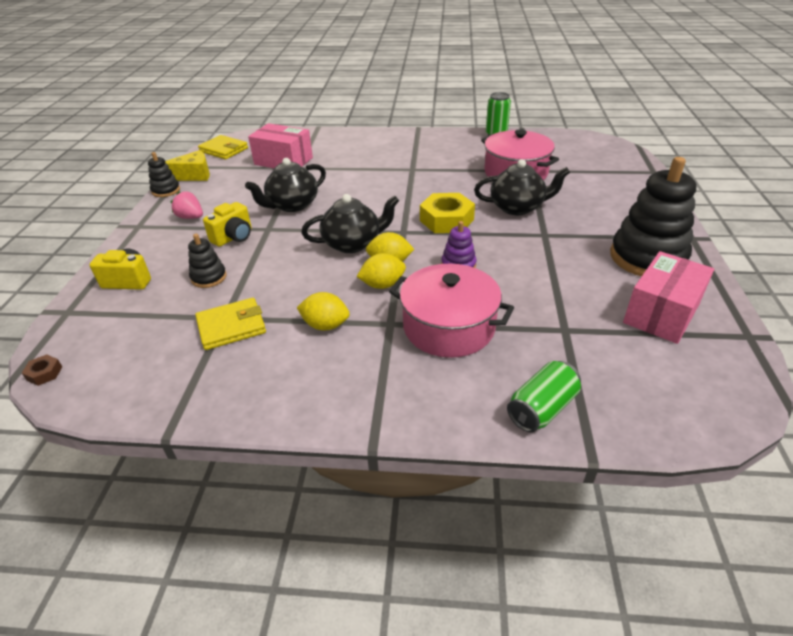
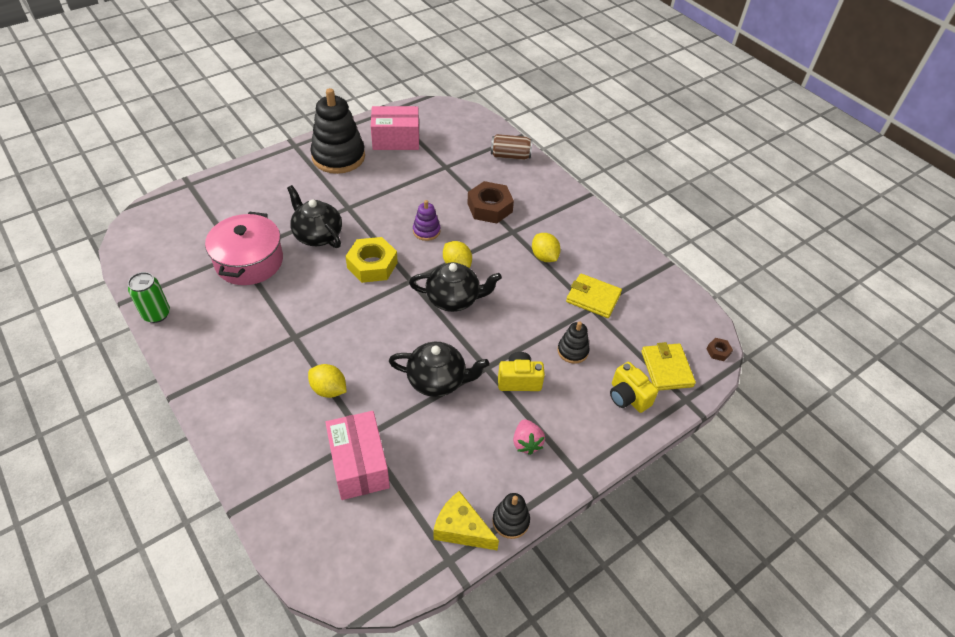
camera: 135 degrees left, 10 degrees up
yellow wallet [198,135,248,160] -> yellow wallet moved to [641,342,696,391]
black teapot [301,194,399,253] -> black teapot turned 150 degrees clockwise [409,262,502,312]
yellow lemon [357,253,406,289] -> yellow lemon moved to [308,364,347,398]
pink pot [389,264,514,358] -> brown nut [467,181,514,223]
green can [507,361,581,432] -> brown can [491,134,533,160]

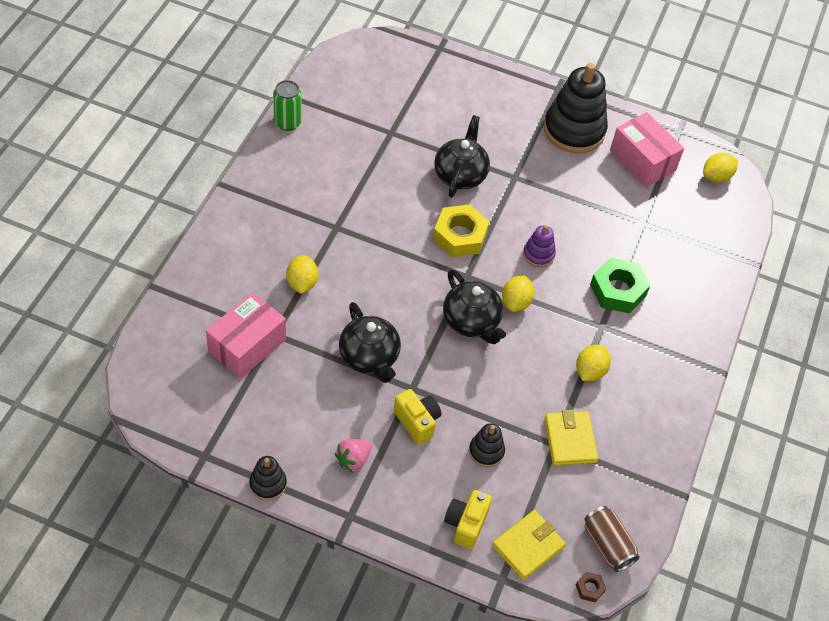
camera: 55 degrees right, 5 degrees up
pink pot [205,212,283,285] -> none
yellow cheese [434,491,499,550] -> none
brown nut [467,181,514,223] -> green nut [590,257,650,314]
brown can [491,134,533,160] -> brown can moved to [584,506,640,572]
none -> yellow lemon [703,153,738,183]

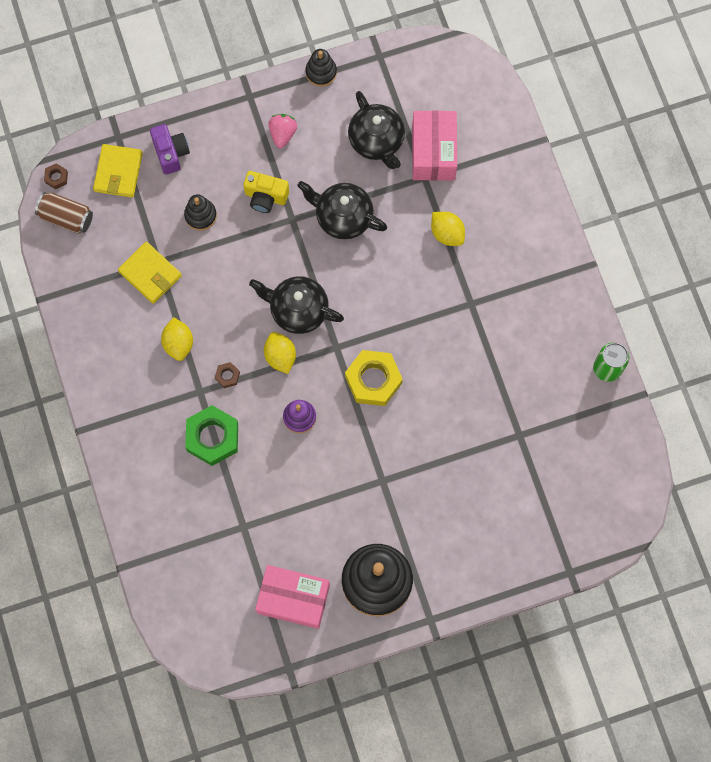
camera: 145 degrees right, 20 degrees up
black teapot [434,115,490,198] -> black teapot moved to [348,91,405,169]
yellow camera [444,490,492,549] -> purple camera [150,124,190,175]
yellow lemon [703,153,738,183] -> none
none -> brown nut [215,362,240,388]

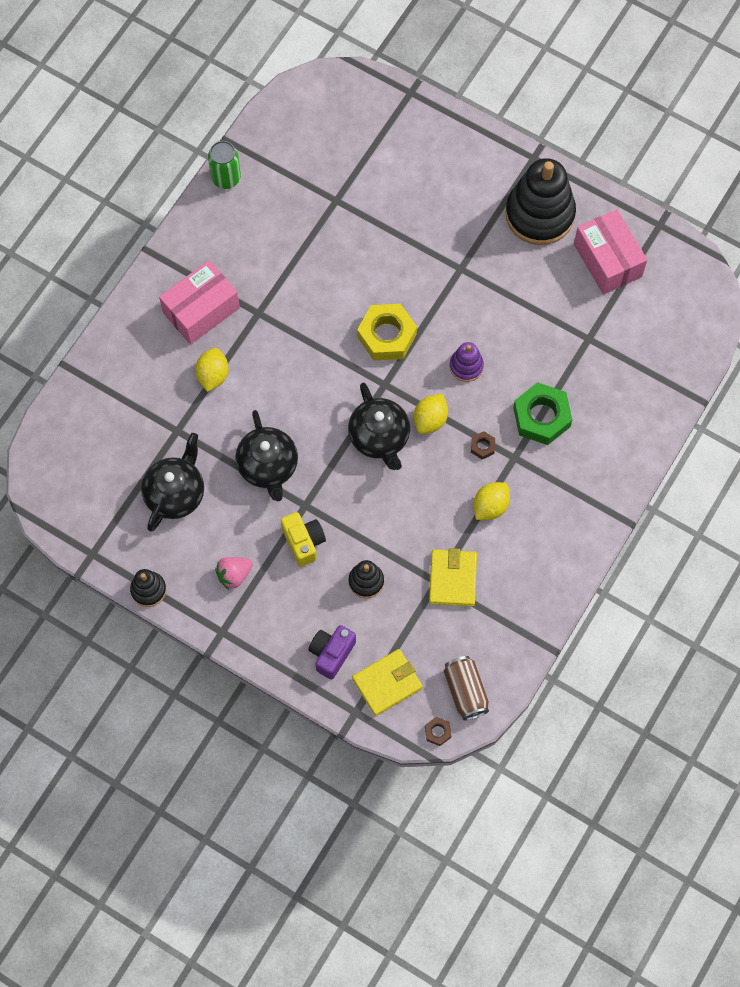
camera: 130 degrees left, 5 degrees down
pink box [412,110,457,181] -> pink box moved to [159,260,240,344]

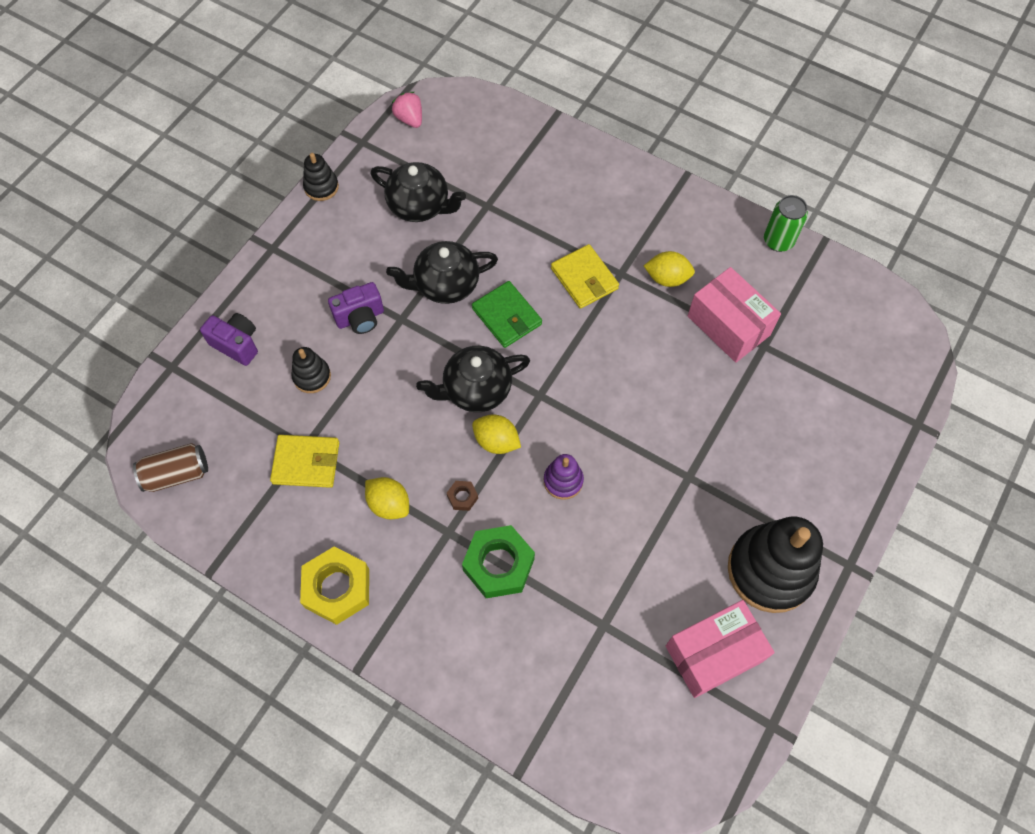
camera: 90 degrees right, 5 degrees down
pink box [159,260,240,344] -> pink box moved to [688,267,781,363]
yellow lemon [195,348,229,392] -> yellow lemon moved to [644,251,695,287]
pink strawberry [215,557,253,590] -> pink strawberry moved to [392,92,422,128]
yellow camera [281,512,326,567] -> purple camera [328,282,384,334]
yellow wallet [352,649,423,716] -> yellow wallet moved to [551,244,619,309]
yellow nut [357,304,417,360] -> yellow nut moved to [300,547,369,625]
brown nut [425,717,451,746] -> none
none -> green wallet [472,281,542,348]

